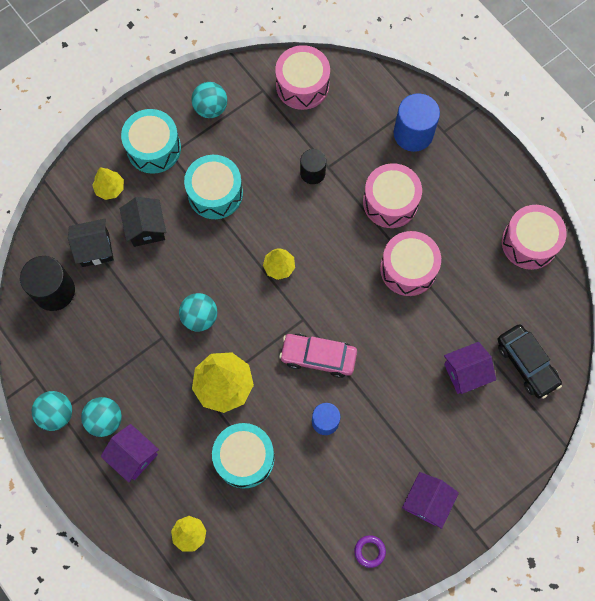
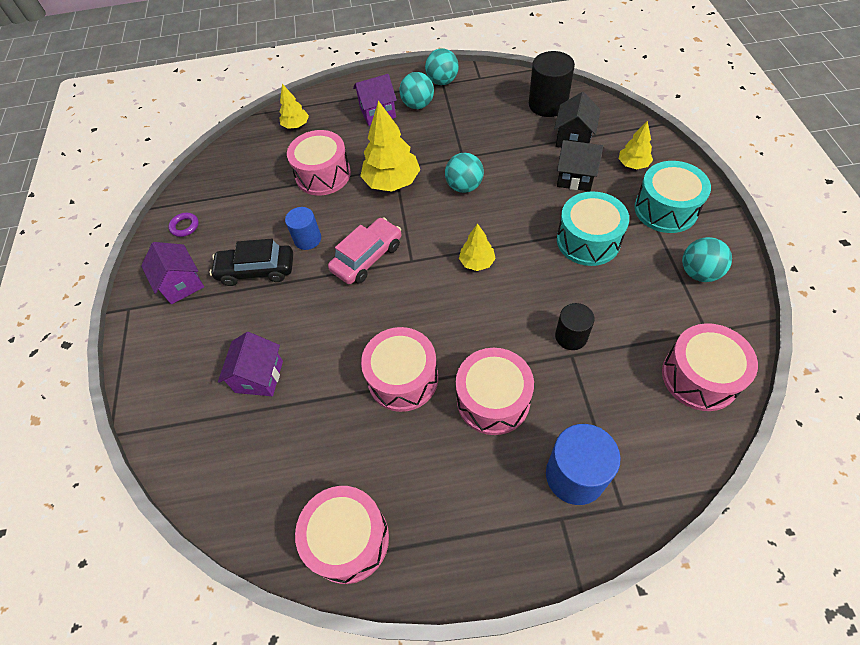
camera: 125 degrees right, 15 degrees down
turquoise drum [212,423,275,489] -> pink drum [287,130,351,196]
black car [498,324,562,399] -> black car moved to [210,239,293,286]

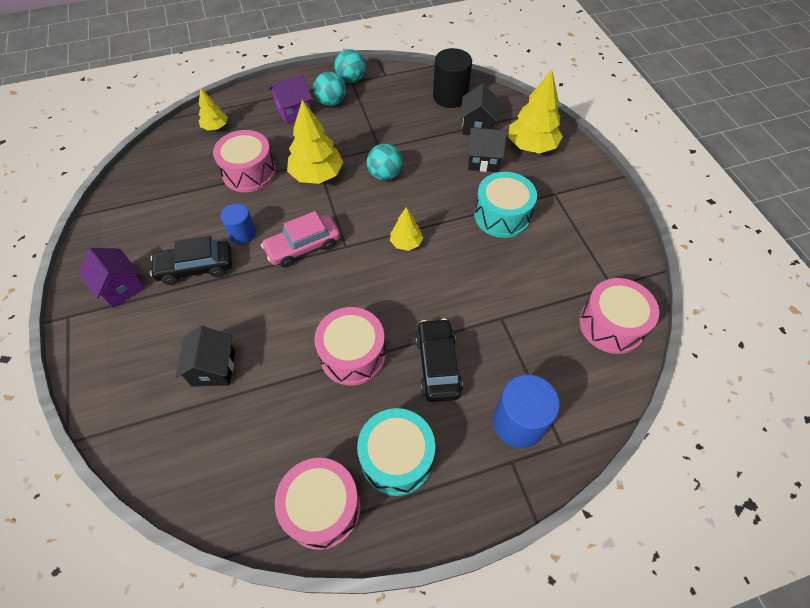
camera: 15 degrees left, 0 degrees up
purple ring [168,213,199,237] -> none
purple house [218,332,283,396] -> black house [175,326,235,386]
pink car [328,217,401,284] -> pink car turned 150 degrees counterclockwise [261,211,340,268]
pink drum [456,348,534,435] -> black car [416,318,463,402]
black cylinder [555,303,594,350] -> none
yellow tree [619,121,653,169] -> yellow tree [508,70,563,154], size x1.81
turquoise drum [634,161,711,233] -> turquoise drum moved to [357,408,435,496]
turquoise ball [682,237,732,282] -> none

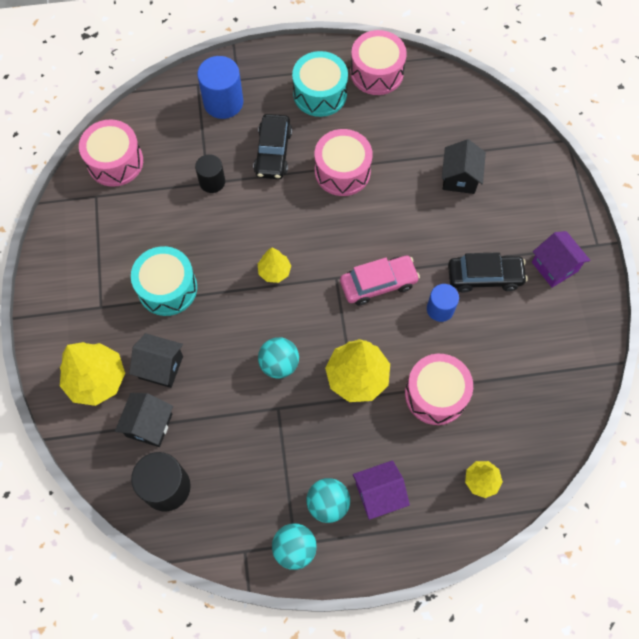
camera: 170 degrees left, 10 degrees up
none -> black cylinder [195,154,225,193]

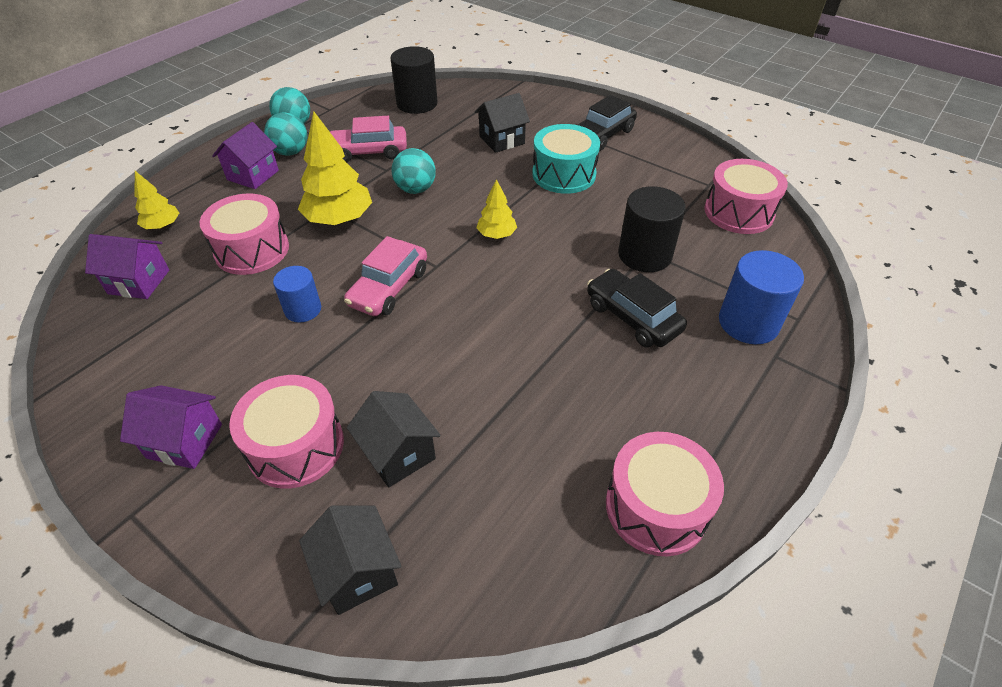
camera: 135 degrees right, 20 degrees down
yellow tree [60,342,125,406] -> none
black house [115,393,173,447] -> black house moved to [299,505,402,615]
black cylinder [195,154,225,193] -> black cylinder [618,186,686,272], size x1.60
turquoise drum [292,51,348,117] -> none
pink drum [315,129,373,196] -> pink drum moved to [229,375,344,489]
black car [448,252,528,292] -> black car moved to [578,95,637,151]
none -> purple house [85,234,169,299]
none -> pink car [330,116,407,162]

